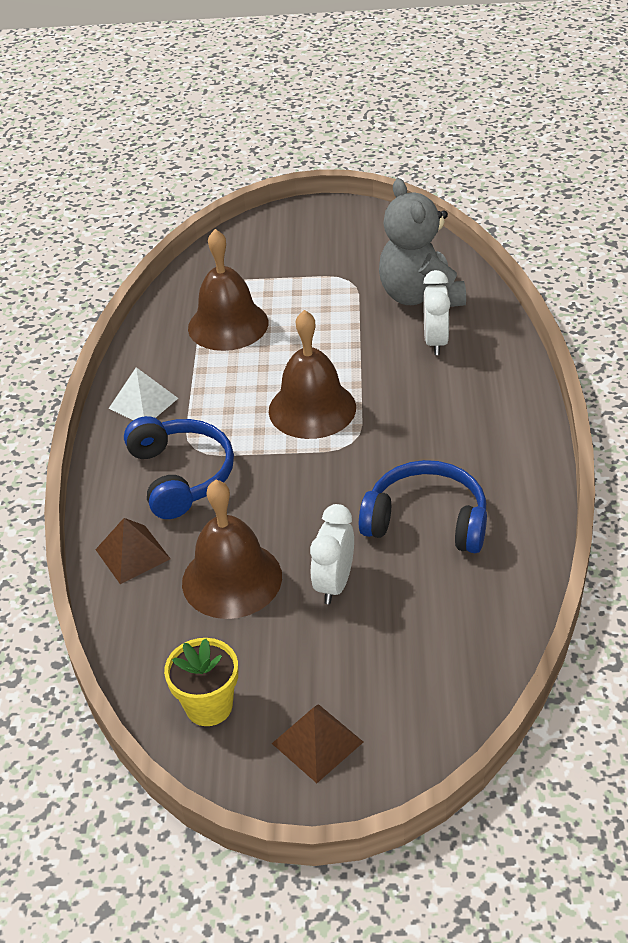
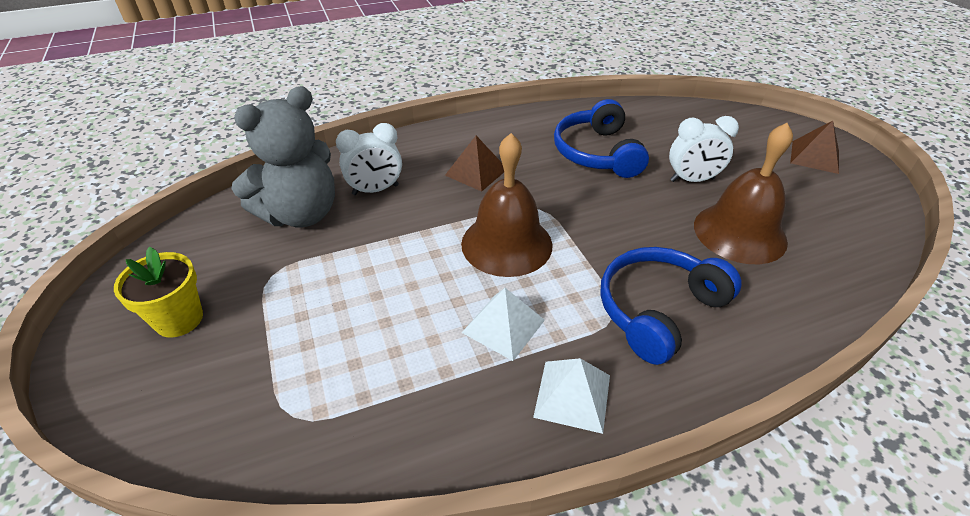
camera: 115 degrees left, 0 degrees up
brown pyramid [95,518,170,584] -> brown pyramid moved to [445,136,504,192]
yellow flower pot [164,638,238,726] -> yellow flower pot moved to [114,247,203,338]
brown bell [188,229,268,351] -> none
none -> white pyramid [462,288,545,361]

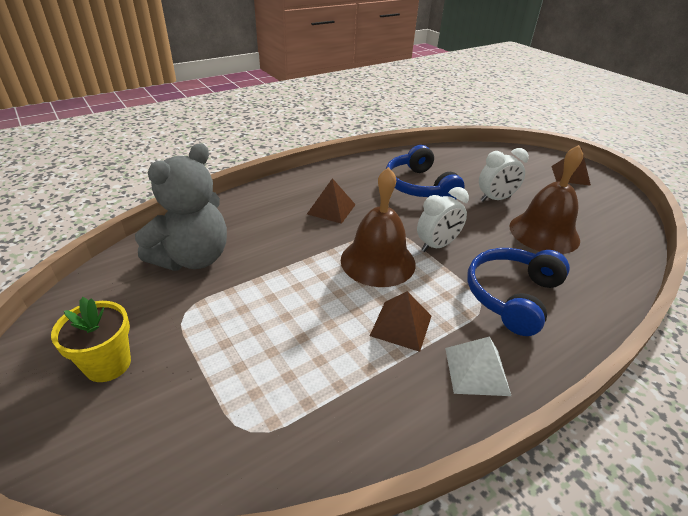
camera: 15 degrees left, 5 degrees down
white clock [336,123,402,195] -> white clock moved to [417,187,469,252]
white pyramid [462,288,545,361] -> brown pyramid [370,291,431,352]

